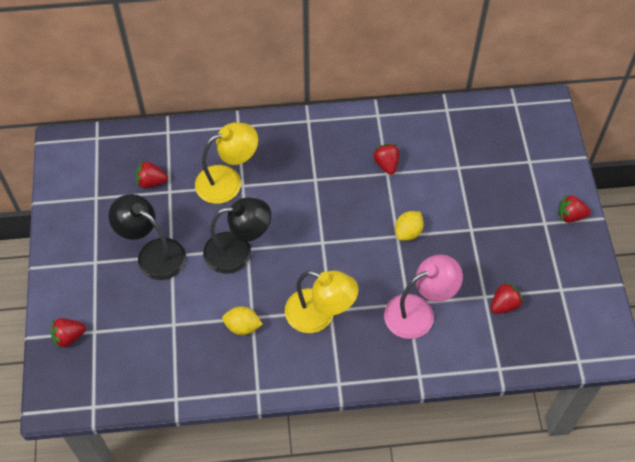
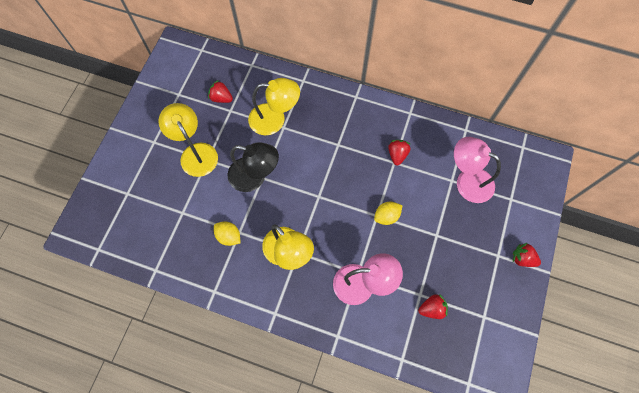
camera: 25 degrees right, 10 degrees up
red strawberry [51,318,86,349] -> none
black lamp [108,194,186,280] -> yellow lamp [158,103,218,177]
none -> pink lamp [454,137,501,203]

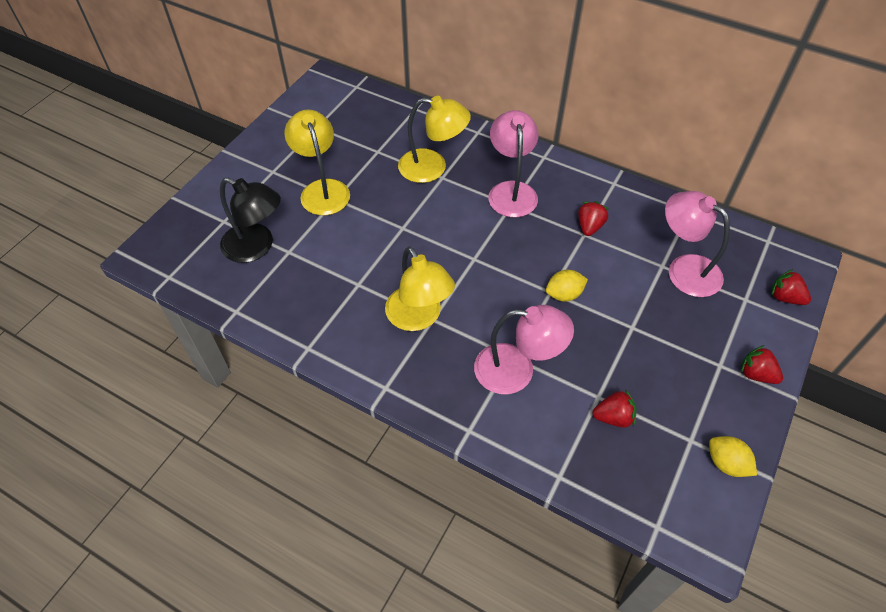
camera: 10 degrees right, 15 degrees down
red strawberry [208,80,233,103] -> red strawberry moved to [771,269,811,305]
yellow lemon [214,221,240,246] -> yellow lemon moved to [709,436,757,477]
black lamp [228,142,279,192] -> black lamp moved to [220,177,281,263]
none -> pink lamp [488,110,538,217]

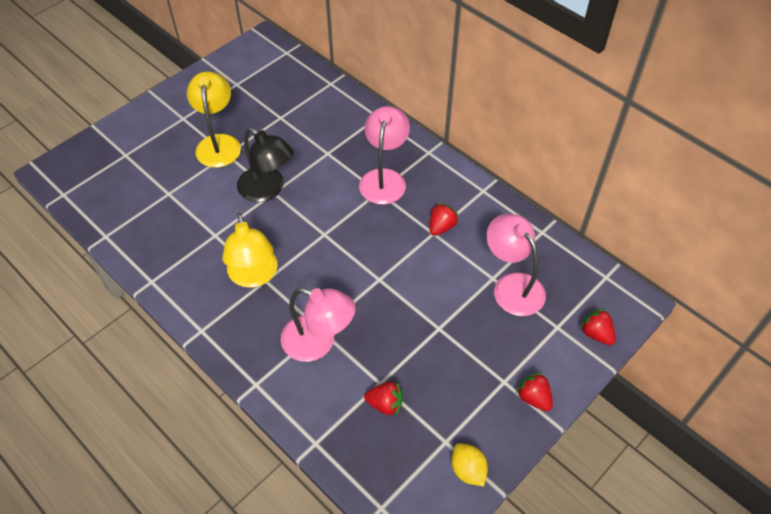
camera: 15 degrees right, 0 degrees up
black lamp [220,177,281,263] -> black lamp moved to [237,127,294,202]
yellow lamp [398,96,471,183] -> none
yellow lemon [546,270,588,302] -> none

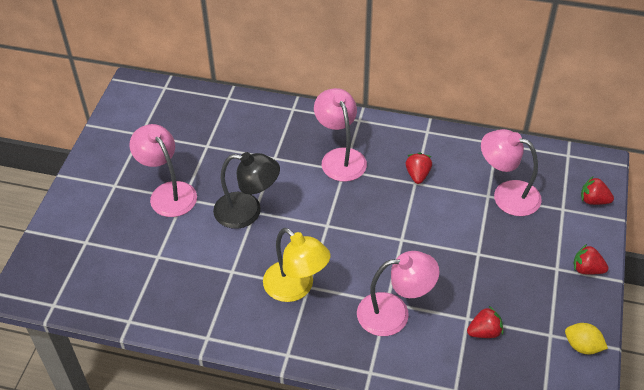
camera: 30 degrees left, 5 degrees down
yellow lamp [187,72,241,168] -> pink lamp [130,124,197,217]

